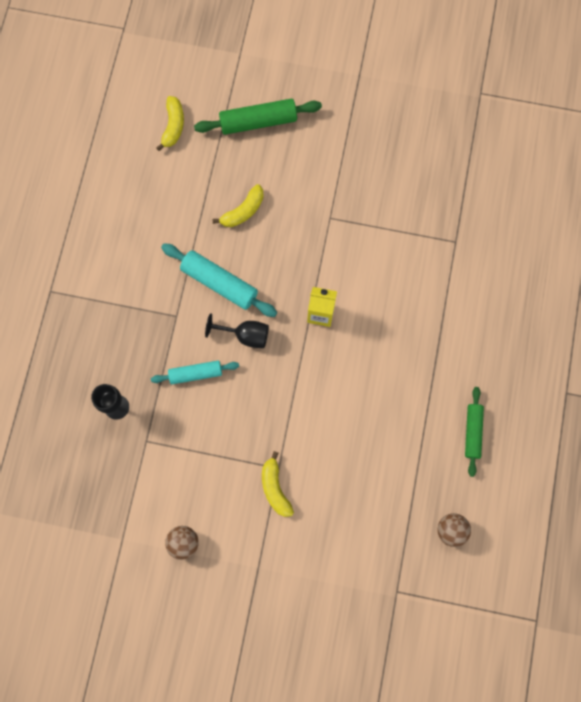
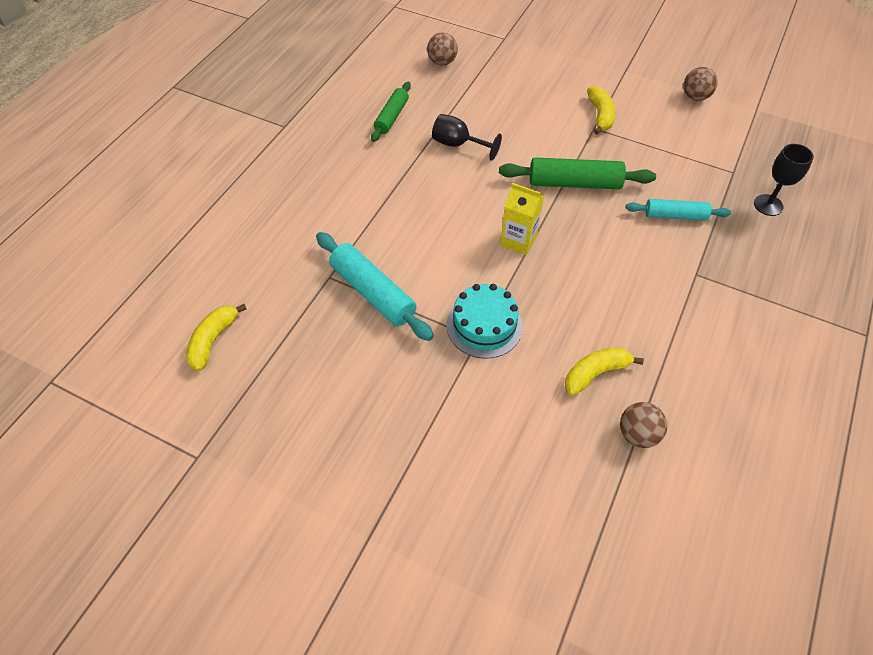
camera: 165 degrees left, 20 degrees down
yellow banana [156,96,184,151] -> yellow banana moved to [186,304,247,371]
turquoise rolling pin [161,243,277,317] -> turquoise rolling pin moved to [316,232,434,341]
green rolling pin [194,99,322,135] -> green rolling pin moved to [499,158,656,189]
black goblet [205,313,269,348] -> black goblet moved to [432,114,502,161]
none -> turquoise cake [446,284,523,359]
none -> brown ball [620,402,667,448]

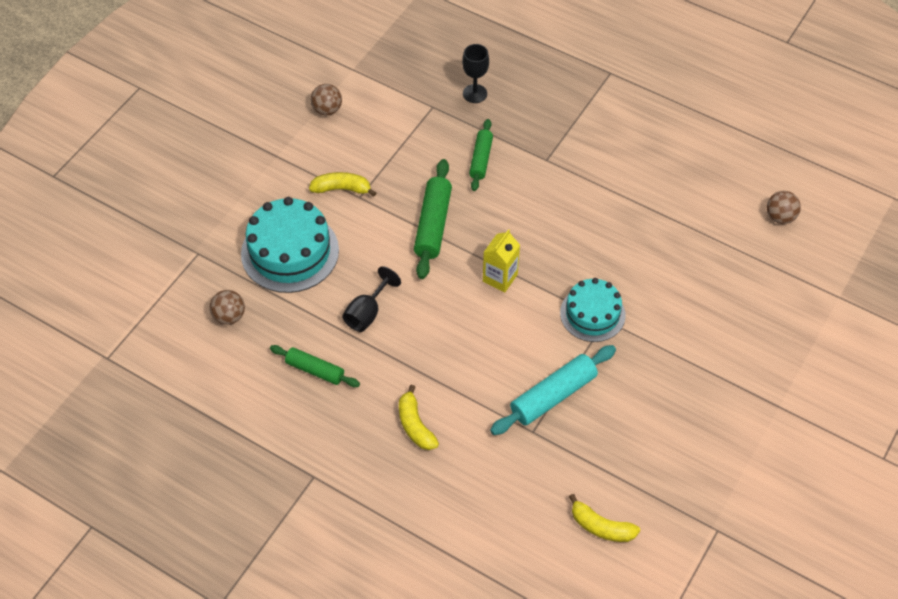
camera: 85 degrees left, 0 degrees up
yellow banana [565,347,644,396] -> yellow banana moved to [399,385,439,450]
brown ball [620,402,667,448] -> brown ball moved to [767,191,801,224]
turquoise rolling pin [626,199,731,221] -> green rolling pin [469,119,493,191]
none -> turquoise cake [241,197,339,293]

